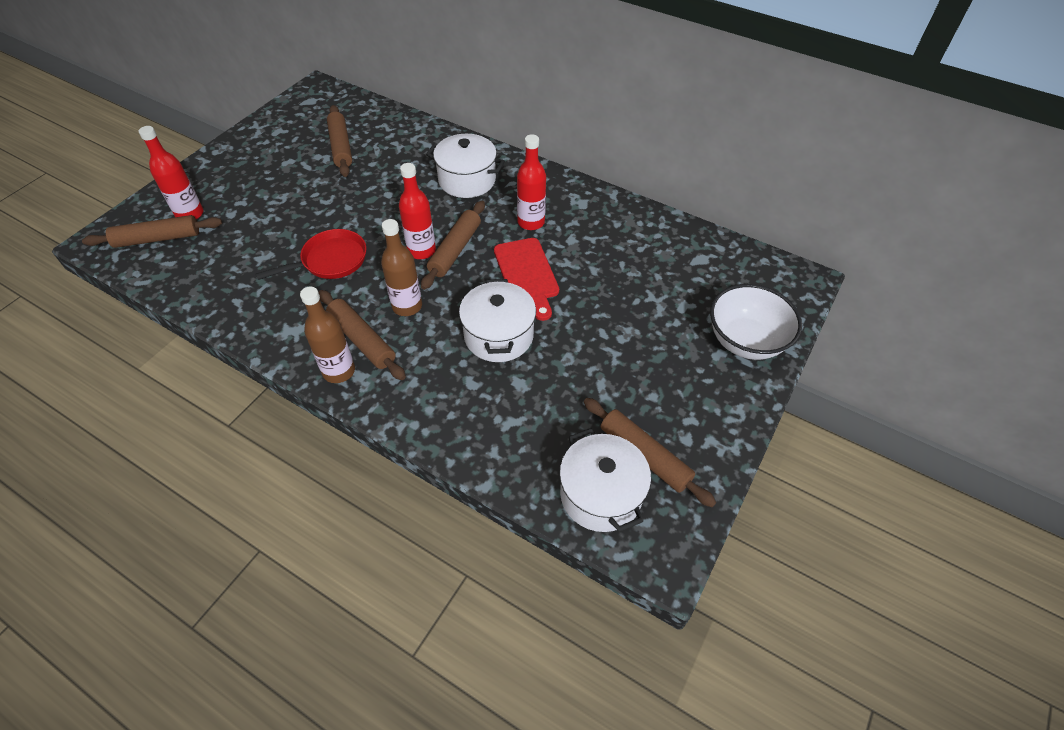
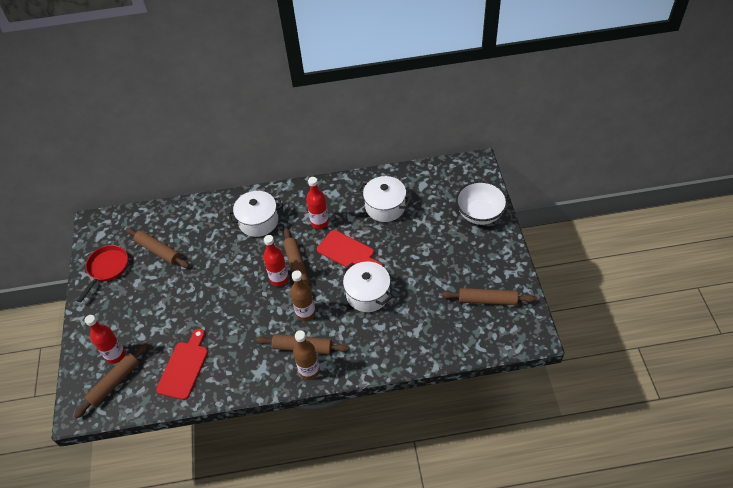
camera: 35 degrees left, 0 degrees up
red pan [255,229,367,280] -> red pan moved to [77,245,128,302]
white pot [559,428,651,532] -> white pot moved to [358,176,412,222]
none -> red cutting board [156,329,208,400]

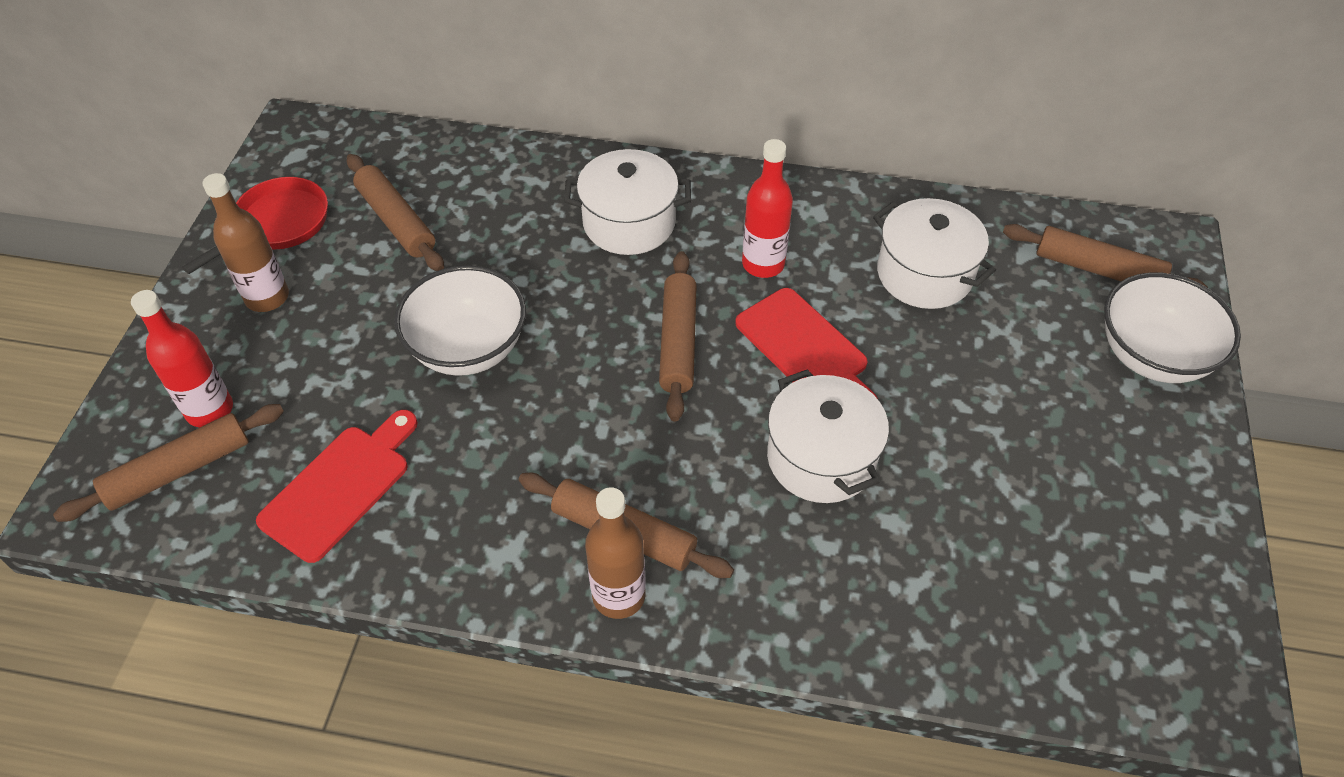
camera: 15 degrees right, 0 degrees up
red bottle [263,235,289,286] -> none
brown bottle [290,271,316,321] -> brown bottle moved to [202,173,289,312]
brown rolling pin [442,288,536,305] -> brown rolling pin moved to [1003,224,1208,288]
none -> white bowl [394,265,526,376]

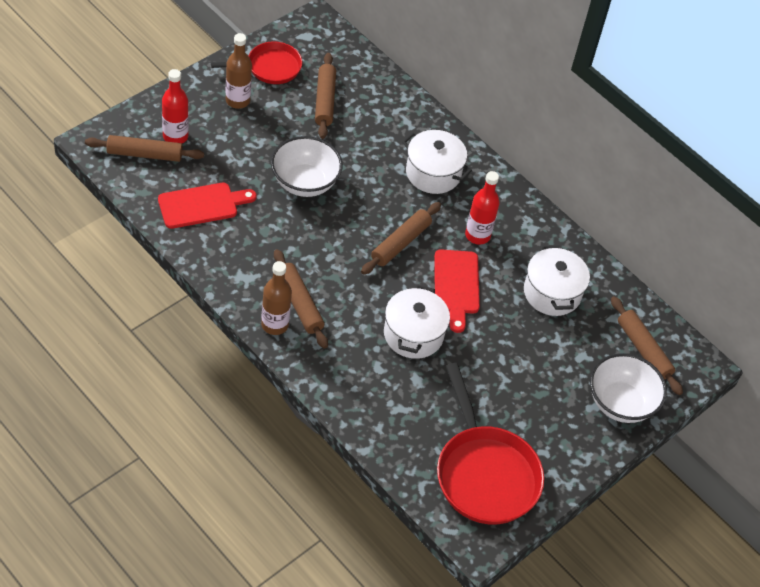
camera: 30 degrees right, 0 degrees up
none -> red pan [437,363,544,525]

